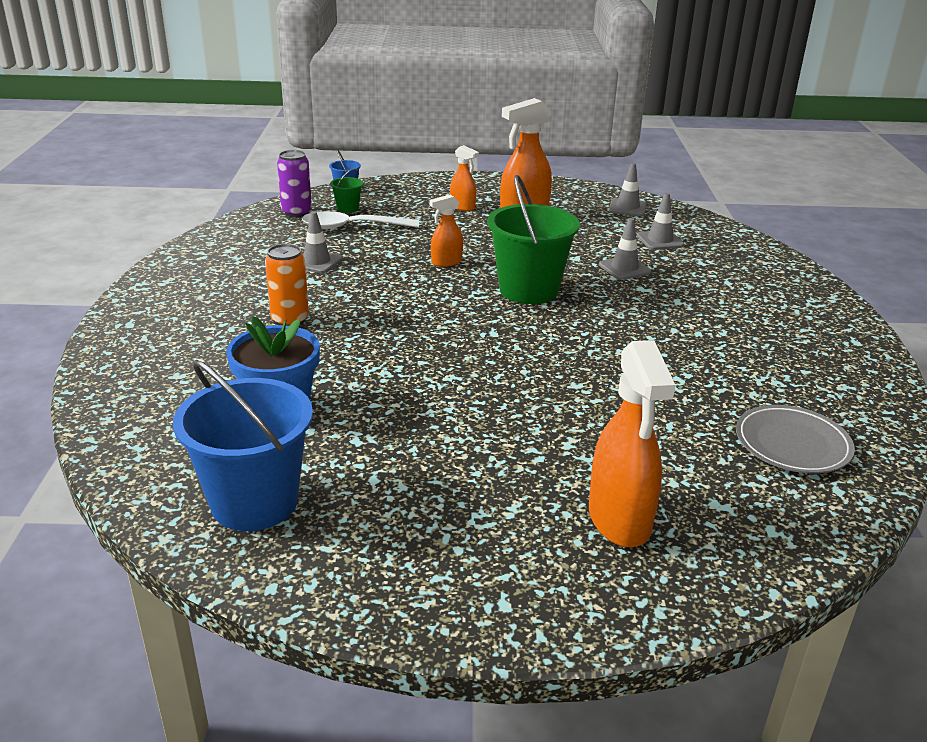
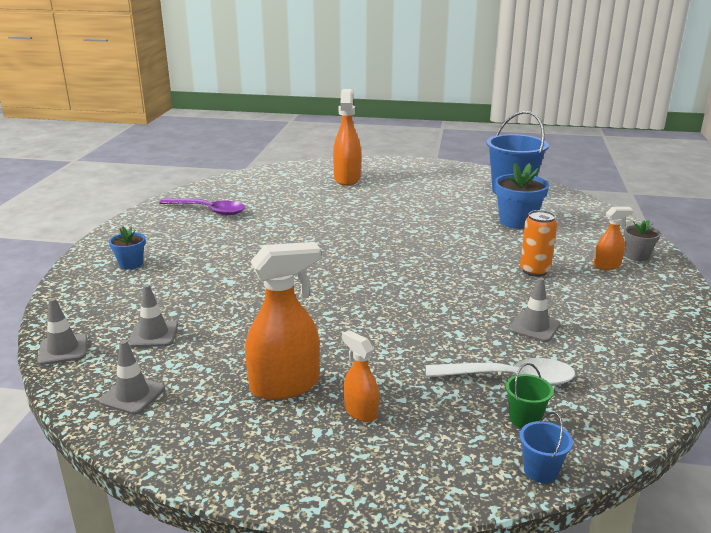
camera: 170 degrees left, 5 degrees down
purple can [277,150,312,217] -> none
orange spray bottle [429,194,463,267] -> orange spray bottle moved to [594,207,633,270]
green bucket [487,175,580,304] -> none
grey traffic cone [599,218,651,280] -> grey traffic cone moved to [37,298,88,365]
grey plate [736,405,855,474] -> none
none -> blue flower pot [109,227,146,270]
none -> purple spoon [159,198,245,215]
none -> grey flower pot [624,220,661,261]

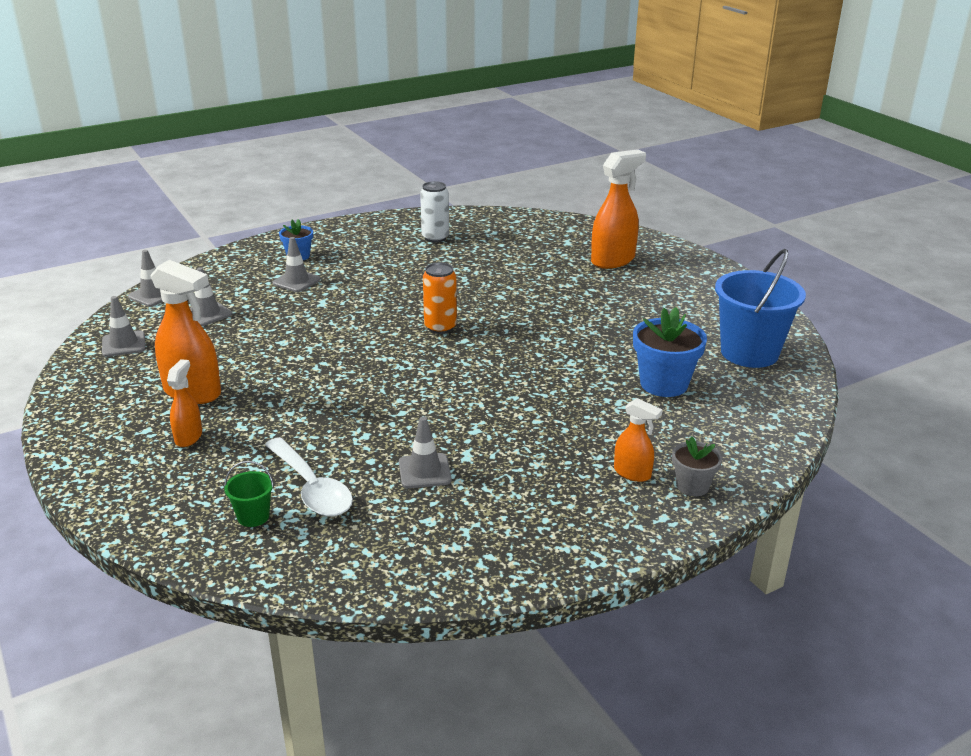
camera: 50 degrees right, 5 degrees up
purple spoon [159,198,245,215] -> white can [420,181,449,243]
blue bucket [519,412,573,483] -> none
orange can [520,210,557,277] -> orange can moved to [423,262,457,334]
none -> grey traffic cone [273,237,320,292]

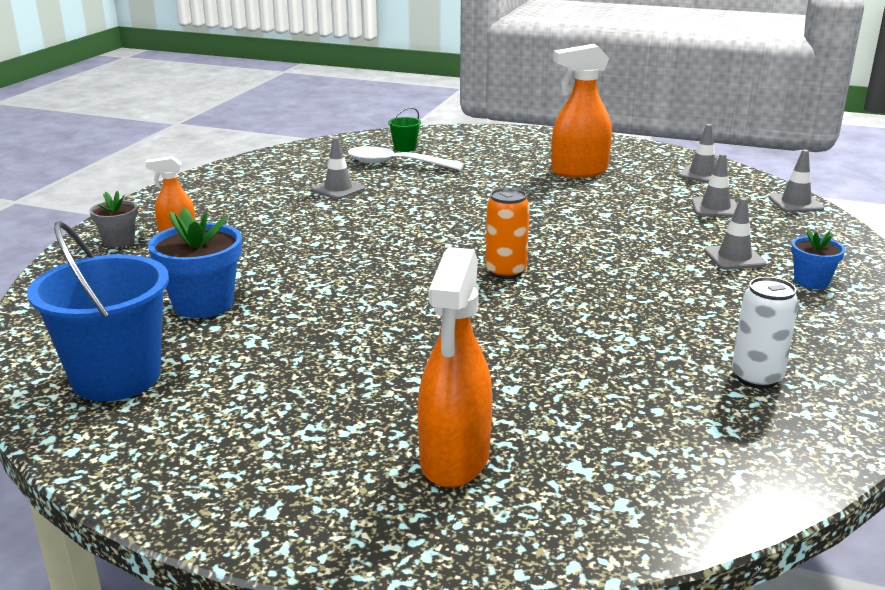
camera: 140 degrees right, 5 degrees down
orange spray bottle [167,359,202,447] -> none

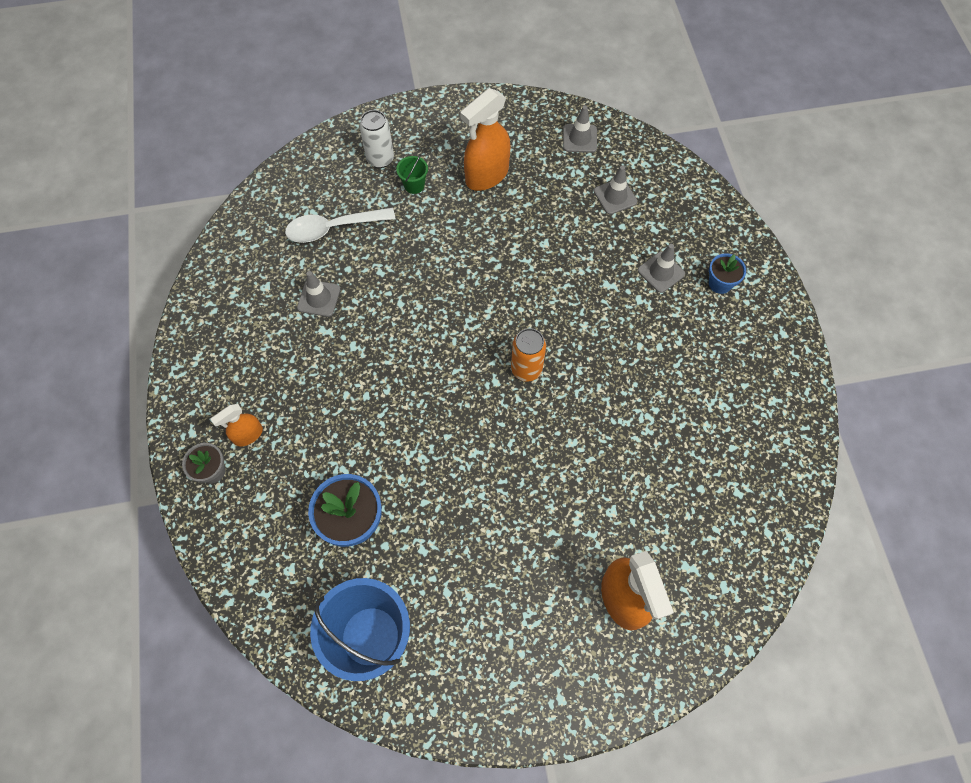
camera: 30 degrees left, 40 degrees up
green bucket [388,107,421,152] -> green bucket moved to [396,154,428,194]
white can [732,277,799,389] -> white can moved to [359,110,394,168]
grey traffic cone [769,149,824,212] -> none

